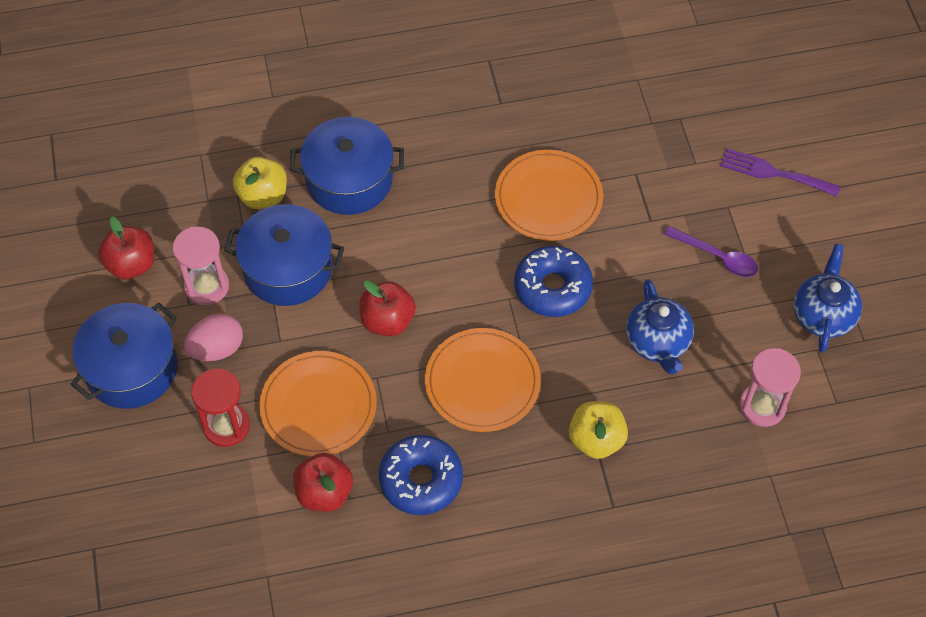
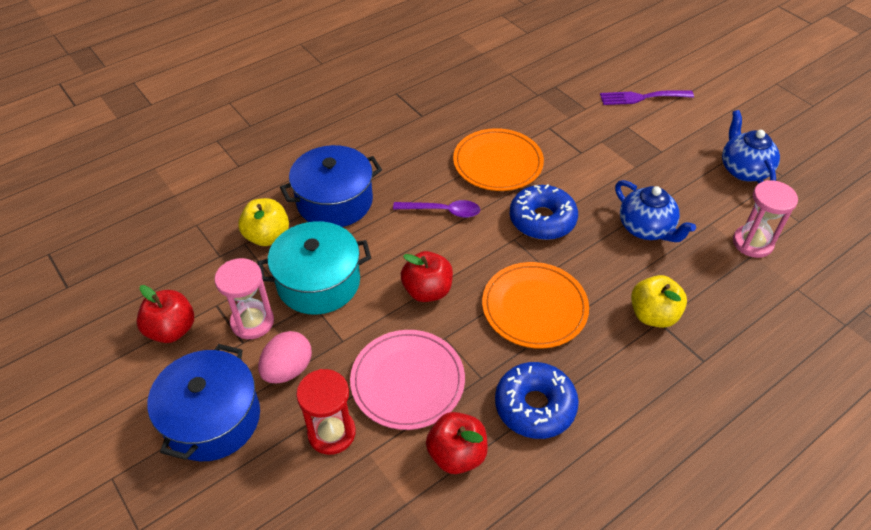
camera: 25 degrees left, 10 degrees down
blue pot [224,204,344,306] -> turquoise pot [257,221,371,315]
orange plate [259,351,377,457] -> pink plate [350,330,465,430]
purple spoon [664,226,758,277] -> purple spoon moved to [393,200,480,218]

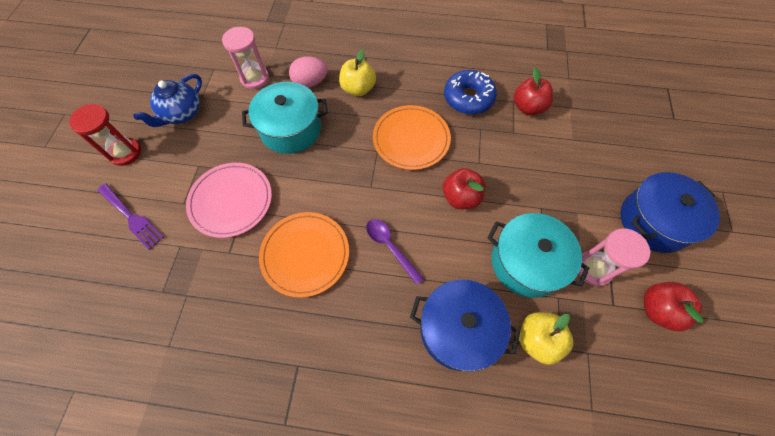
camera: 135 degrees left, 15 degrees up
pink egg [258,331,312,383] -> pink egg moved to [289,56,328,88]
red hourglass [296,369,356,455] -> red hourglass moved to [69,104,141,166]
pink plate [350,330,465,430] -> pink plate moved to [186,163,272,238]
blue donut [510,184,578,240] -> none
blue teapot [615,180,696,242] -> turquoise pot [242,82,328,154]

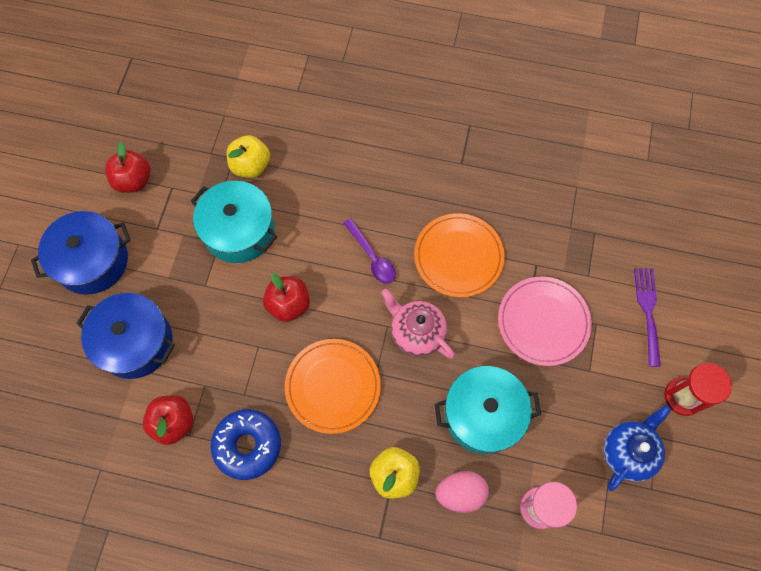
camera: 175 degrees left, 5 degrees up
purple fork [97,183,164,250] -> purple fork turned 45 degrees clockwise [634,268,661,367]
blue pot [410,280,520,371] -> blue pot moved to [76,293,175,379]
pink hourglass [578,228,650,286] -> none
none -> pink teapot [381,289,455,359]

